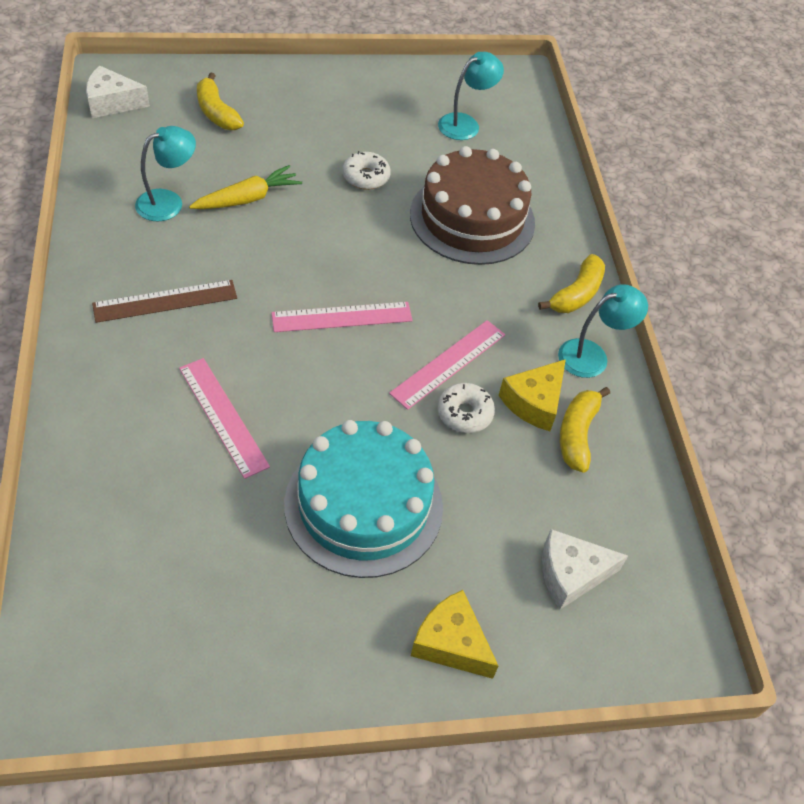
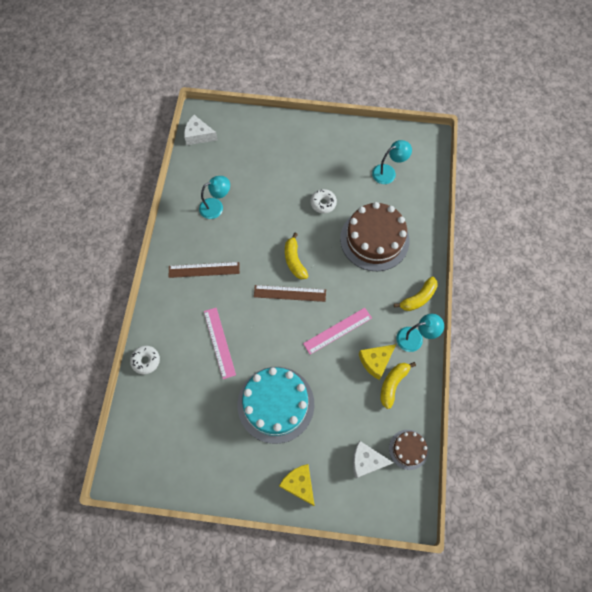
camera: 20 degrees right, 15 degrees up
yellow carrot [189,165,302,209] -> none
yellow banana [197,72,244,130] -> yellow banana moved to [285,233,308,279]
pink ruler [271,302,413,332] -> brown ruler [254,285,326,302]
white donut [437,383,495,433] -> white donut moved to [130,346,160,375]
none -> brown cake [389,430,428,470]

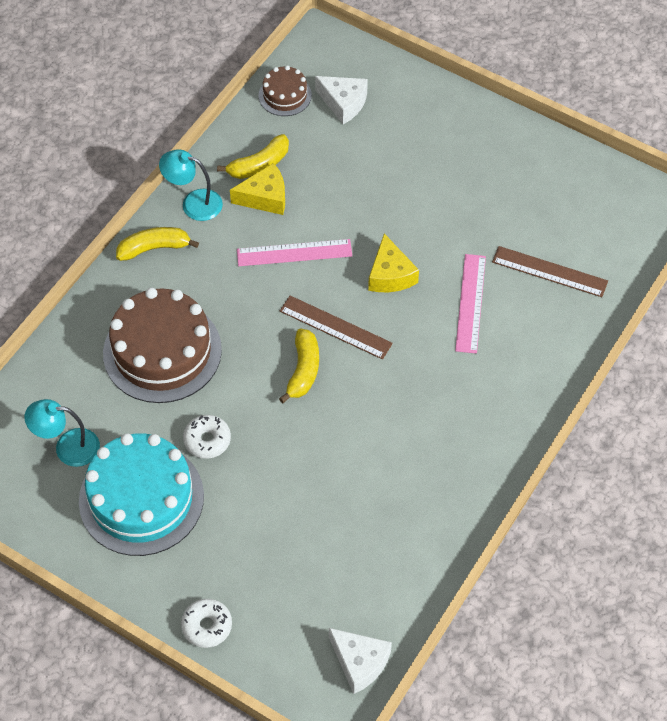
camera: 155 degrees left, 10 degrees down
white donut [130,346,160,375] -> white donut moved to [181,599,232,648]
brown ruler [169,262,240,278] -> brown ruler moved to [492,246,608,297]
turquoise lamp [199,176,230,219] -> none
turquoise cake [238,367,314,444] -> turquoise cake moved to [79,433,204,556]
yellow cheese [279,464,315,506] -> yellow cheese moved to [368,233,419,292]

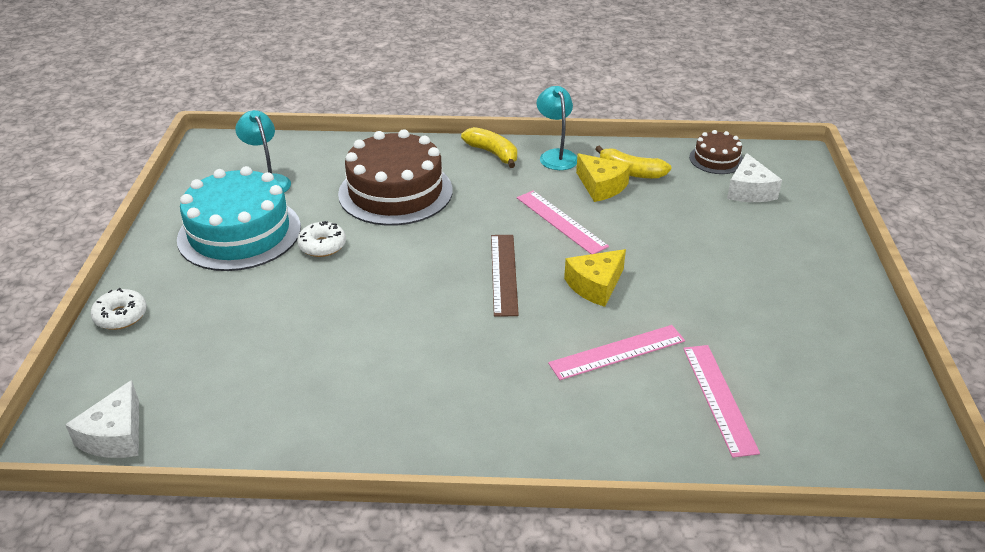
camera: 60 degrees right, 20 degrees down
yellow banana [279,329,319,403] -> none
brown ruler [492,246,608,297] -> pink ruler [683,345,760,458]

